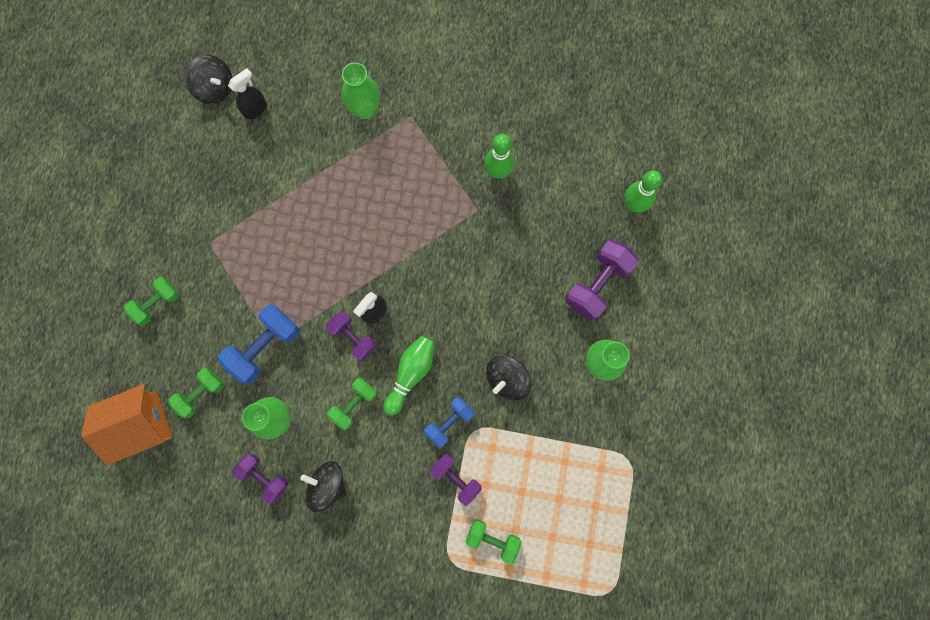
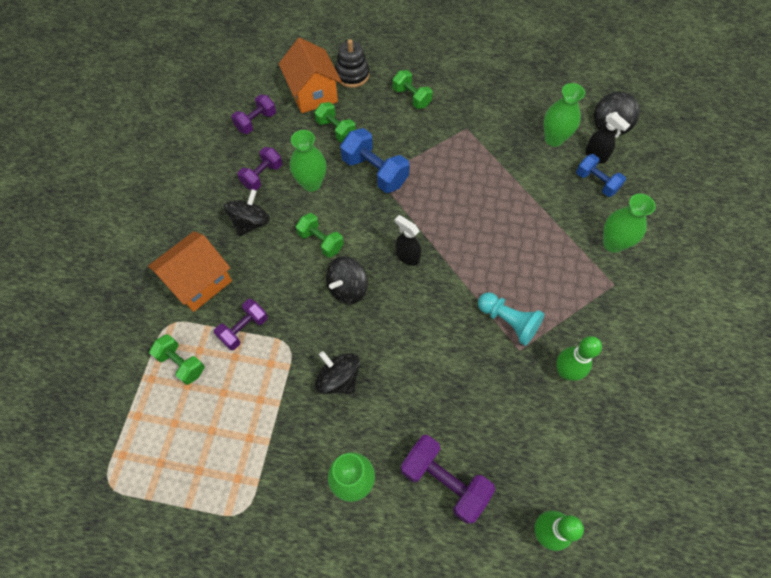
camera: 90 degrees right, 15 degrees down
purple dumbbell [326,311,377,361] -> purple dumbbell moved to [231,94,276,134]
green bowling pin [384,336,435,416] -> black spinning top [326,256,368,304]
blue dumbbell [424,397,475,448] -> blue dumbbell moved to [576,154,626,197]
green dumbbell [466,519,522,564] -> green dumbbell turned 75 degrees counterclockwise [149,334,205,385]
none -> orange house [148,231,232,312]
none -> black stacking toy [335,39,369,88]
none -> turquoise pawn [478,292,545,346]
none -> green vase [544,83,585,147]

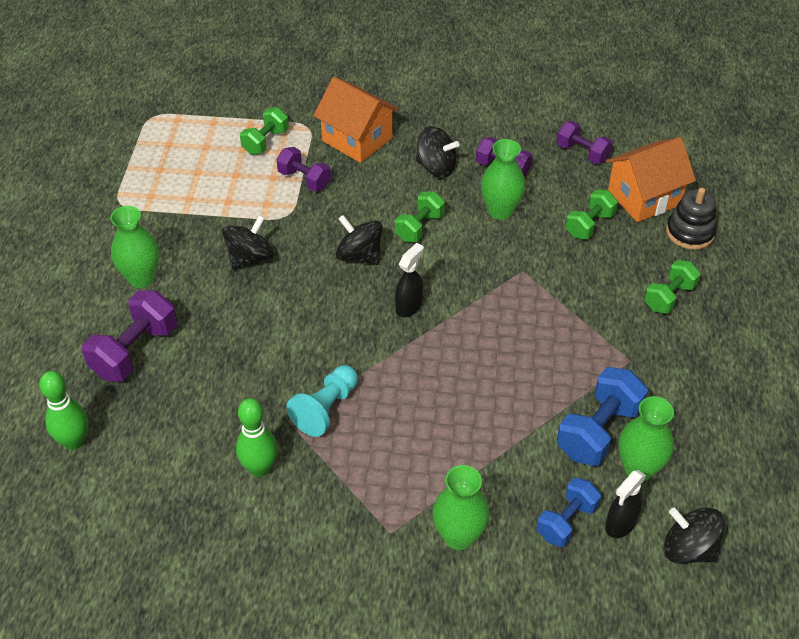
camera: 85 degrees right, 15 degrees down
blue dumbbell [340,128,410,193] -> blue dumbbell moved to [557,367,648,466]

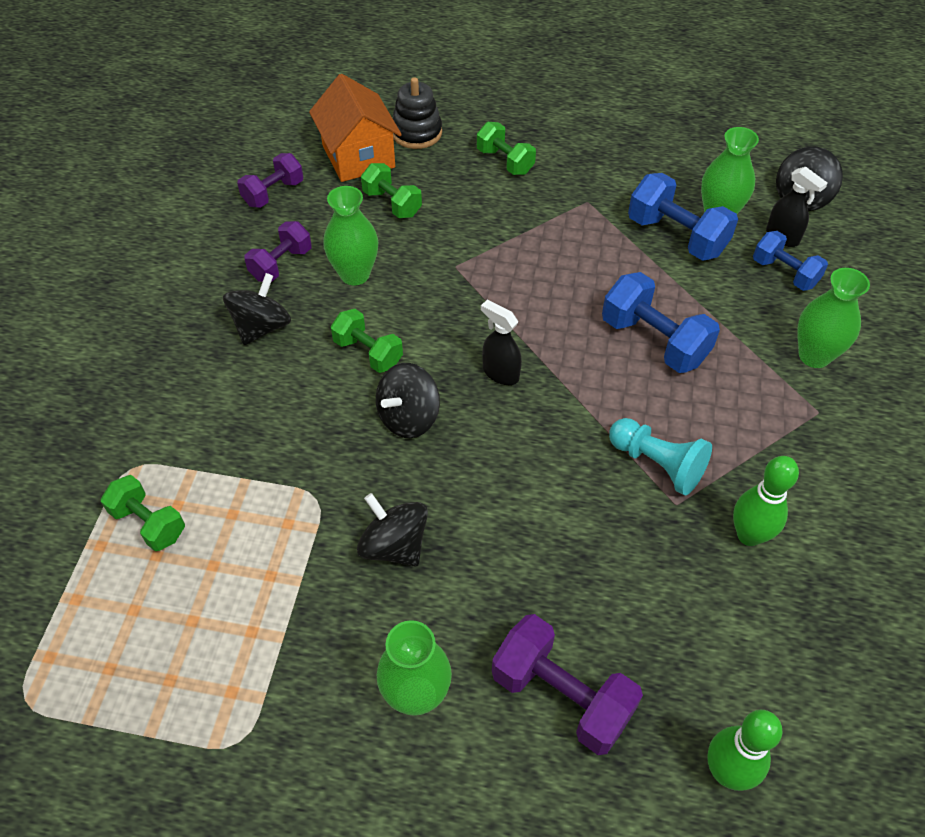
camera: 85 degrees left, 5 degrees up
purple dumbbell [276,147,331,191] -> none
orange house [313,77,399,163] -> none
none -> blue dumbbell [602,272,720,373]

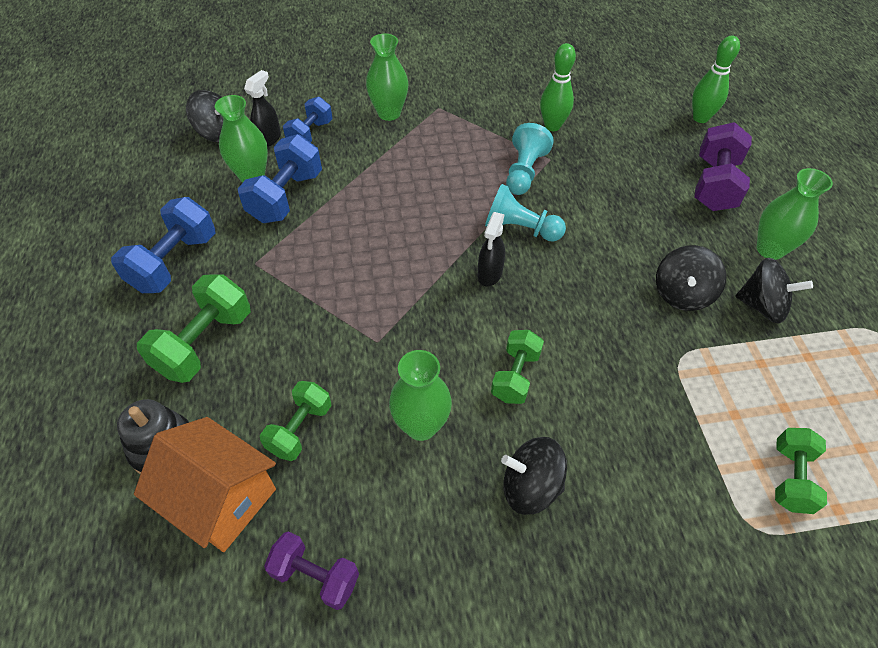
camera: 110 degrees left, 0 degrees up
purple dumbbell [244,221,312,282] -> none
orange house [309,74,402,182] -> orange house turned 75 degrees clockwise [134,417,276,552]
black spinning top [376,363,440,438] -> black spinning top moved to [735,258,813,324]
green dumbbell [477,122,536,175] -> green dumbbell [137,274,251,383], size x1.54
blue dumbbell [602,272,720,373] -> blue dumbbell moved to [111,197,215,293]
none -> turquoise pawn [485,184,566,242]

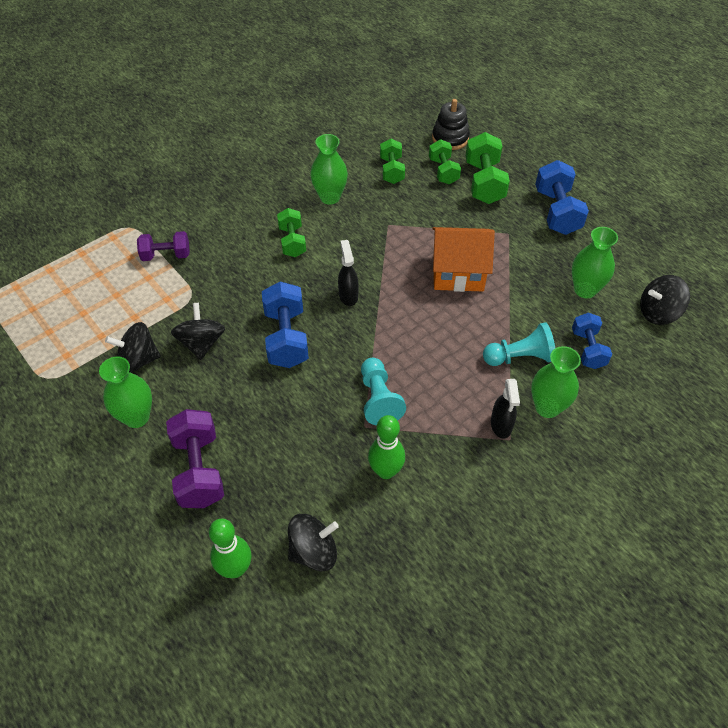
camera: 150 degrees right, 0 degrees up
orange house [134,417,276,552] -> orange house moved to [432,227,495,292]
blue dumbbell [238,134,322,223] -> blue dumbbell moved to [262,281,309,368]
black spray bottle [244,70,281,147] -> black spray bottle moved to [491,379,520,439]
purple dumbbell [264,531,359,610] -> purple dumbbell moved to [137,231,190,261]
turquoise pawn [485,184,566,242] -> turquoise pawn moved to [483,322,555,366]
black spinning top [501,437,567,515] -> black spinning top moved to [288,514,339,571]
green dumbbell [775,428,827,514] -> green dumbbell moved to [429,139,461,184]

